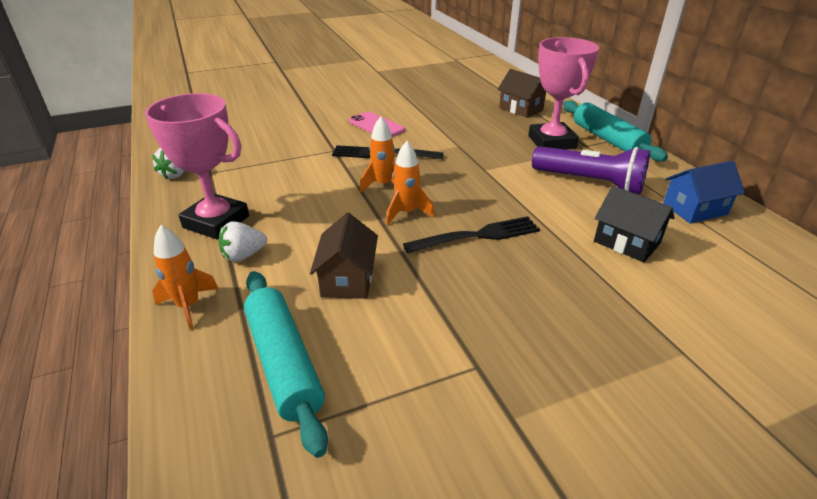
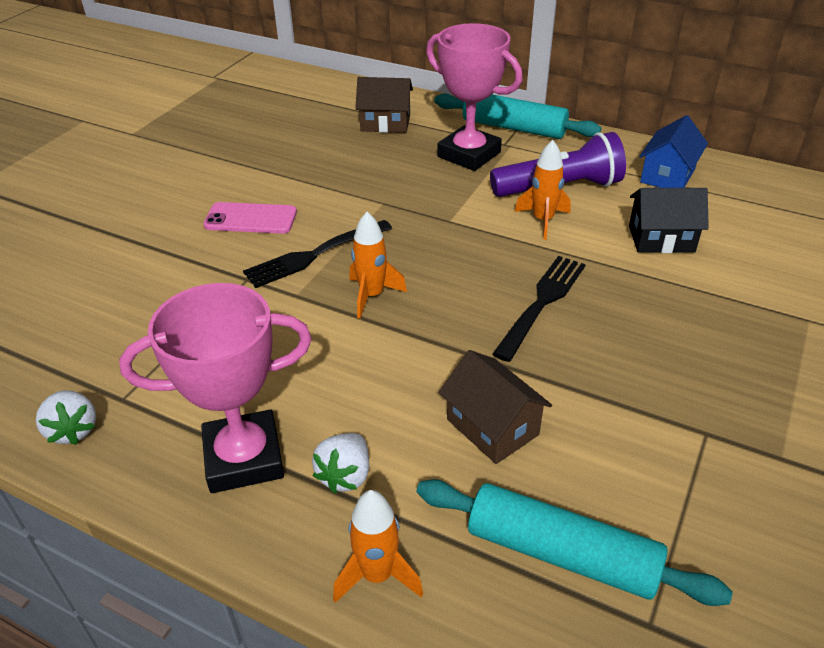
camera: 40 degrees left, 5 degrees up
orange rocket [386,141,434,225] -> orange rocket moved to [515,140,571,240]

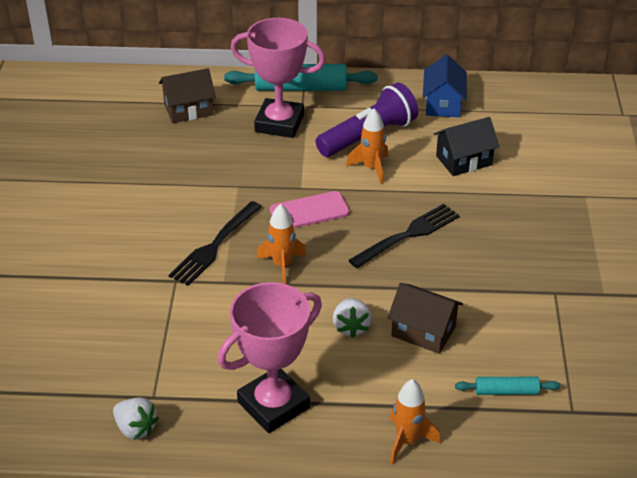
camera: 25 degrees left, 0 degrees up
pink phone [203,202,297,234] -> pink phone moved to [270,191,350,228]
white strawberry [312,433,369,494] -> white strawberry moved to [333,298,372,338]
turquoise rolling pin [417,479,733,606] -> turquoise rolling pin [455,377,560,395], size x0.52
black fork [492,256,586,362] -> black fork turned 45 degrees clockwise [348,204,460,268]

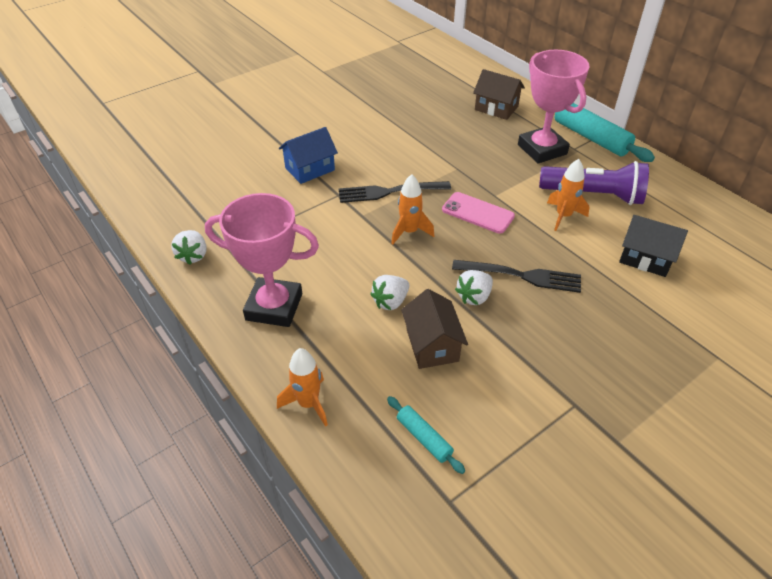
camera: 50 degrees right, 5 degrees up
blue house [423,54,467,117] -> blue house moved to [279,127,338,184]
none -> white strawberry [455,270,493,305]

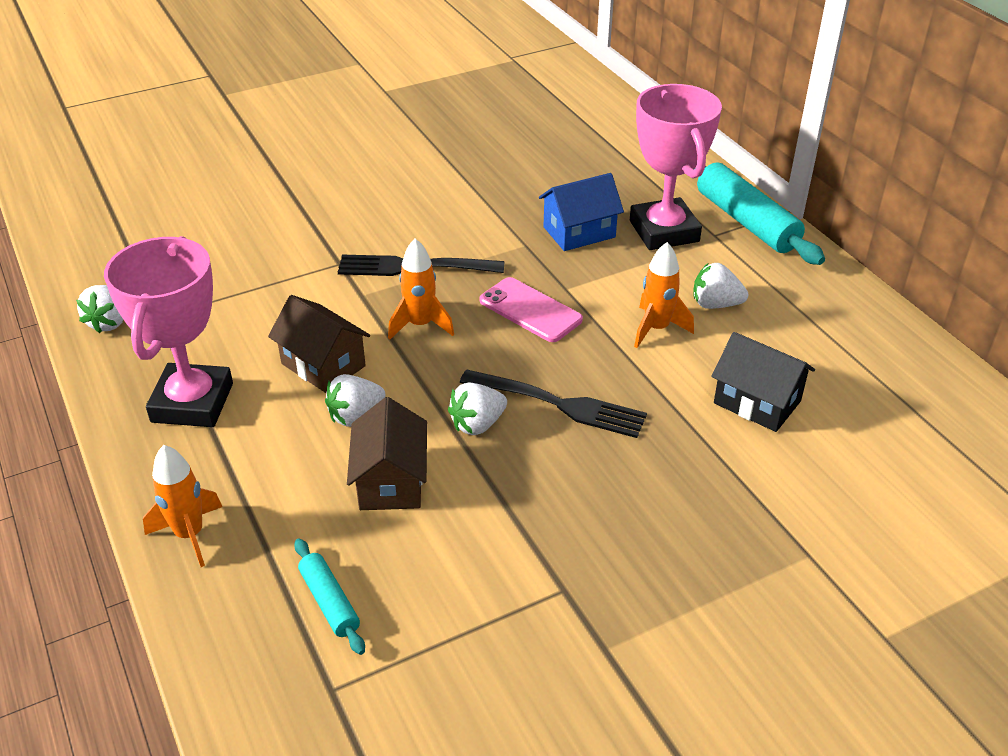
camera: 10 degrees right, 5 degrees down
pink trophy [205,193,319,327] -> pink trophy turned 75 degrees clockwise [104,236,233,427]
blue house [279,127,338,184] -> blue house moved to [539,173,624,251]
brown house [473,69,525,120] -> brown house moved to [268,295,370,393]
purple flashlight [539,161,649,205] -> white strawberry [694,263,748,309]

